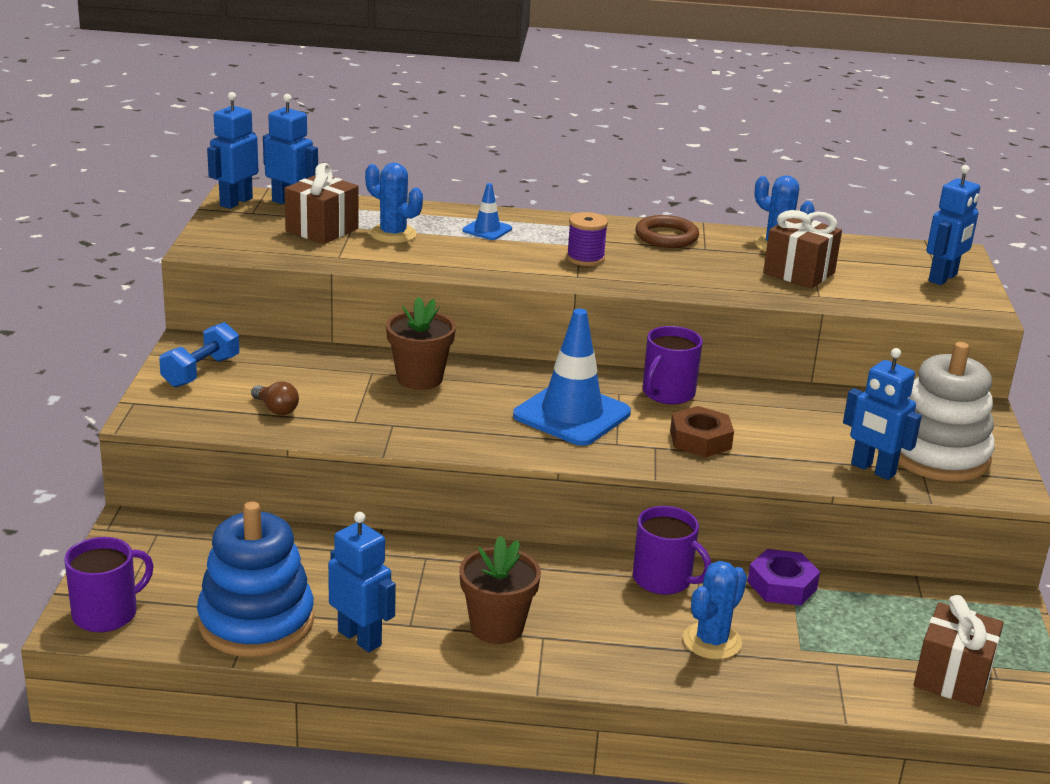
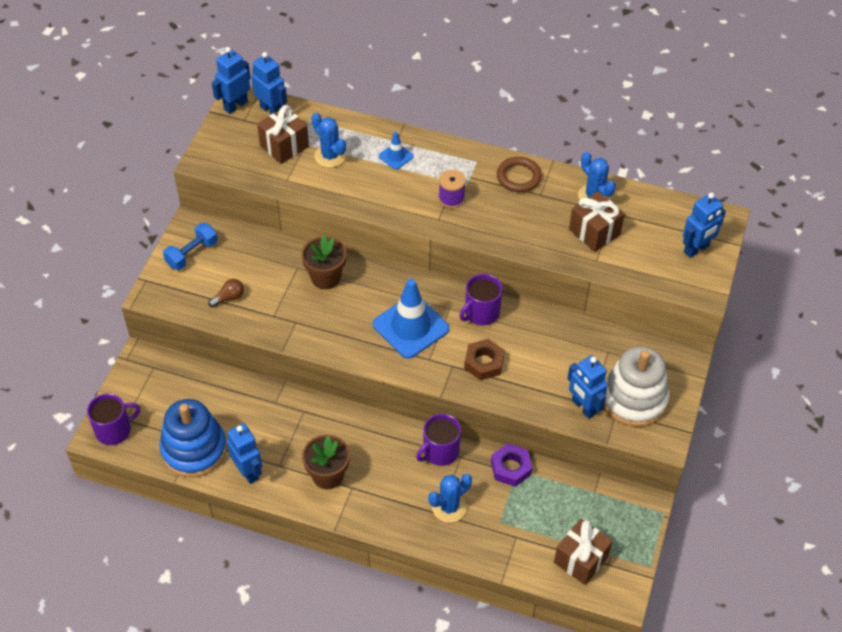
camera: 15 degrees right, 25 degrees up
brown light bulb [251,381,299,415] -> brown light bulb turned 90 degrees counterclockwise [208,279,244,307]
purple mug [633,506,711,595] -> purple mug turned 90 degrees clockwise [416,414,461,466]

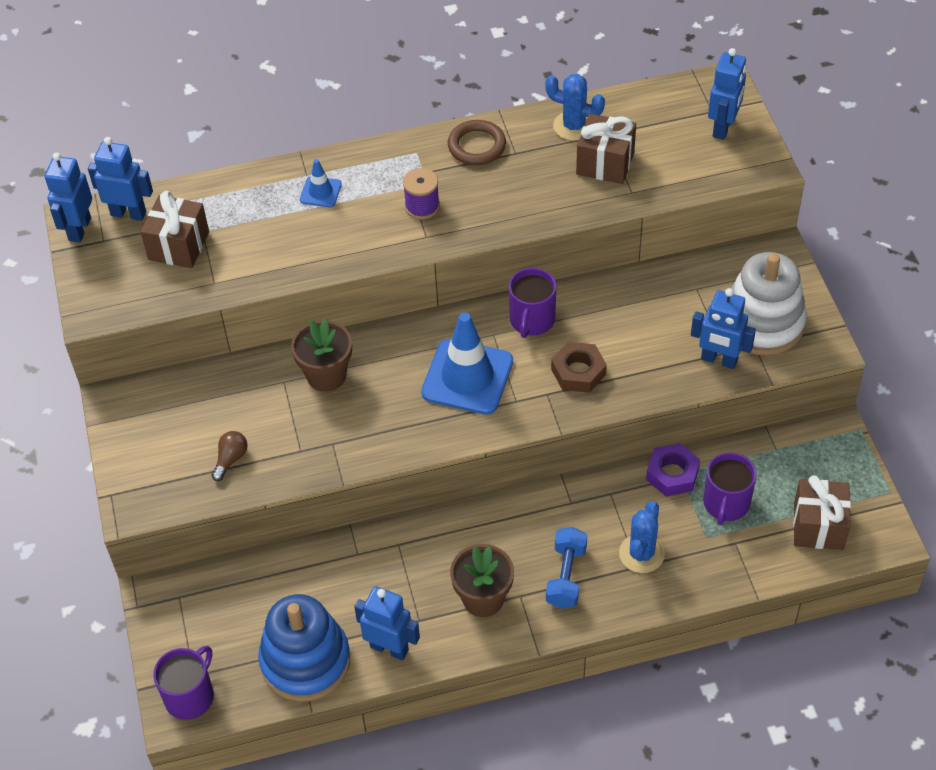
camera: 30 degrees left, 0 degrees up
blue dumbbell [163,223,218,270] -> blue dumbbell moved to [546,527,587,608]
blue cactus [312,113,346,168] -> none
purple mug [416,414,461,466] -> purple mug moved to [703,452,757,525]

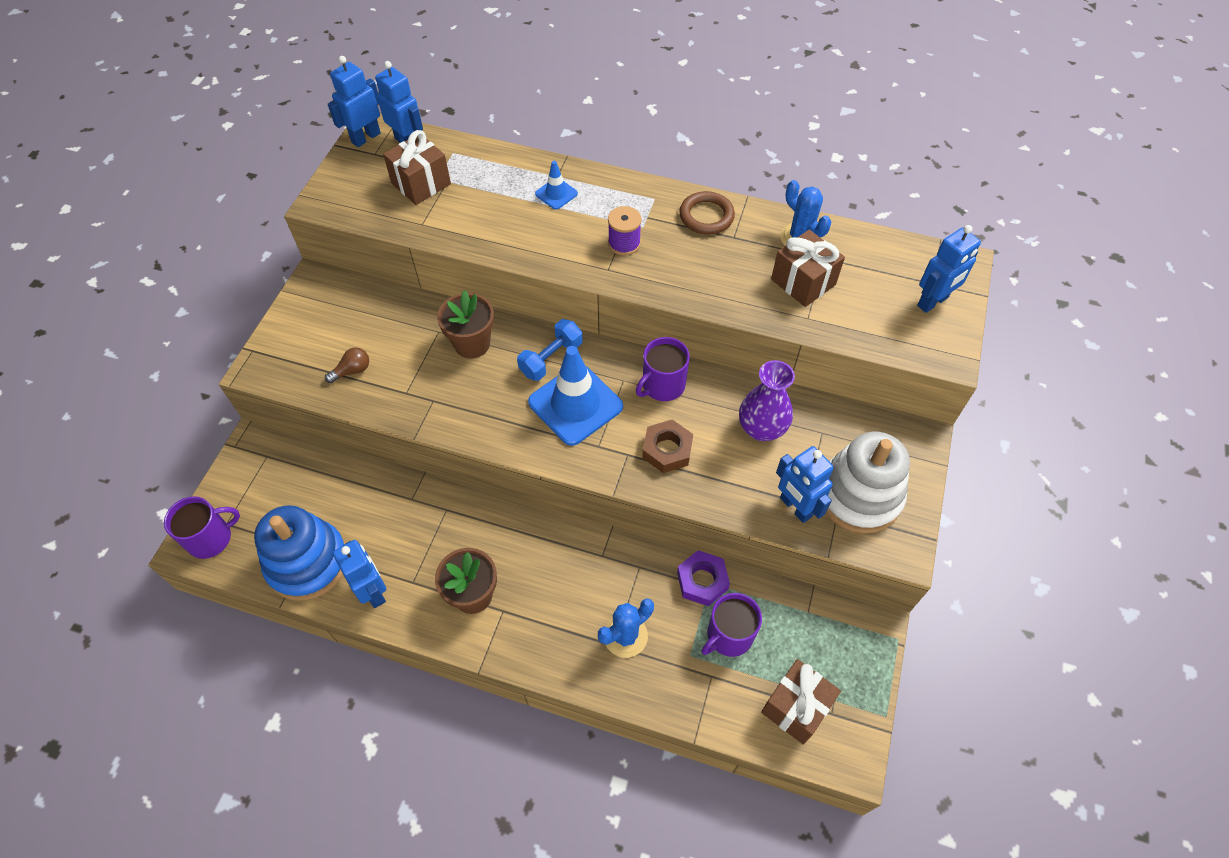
camera: 30 degrees right, 5 degrees up
blue dumbbell [546,527,587,608] -> blue dumbbell moved to [517,319,583,381]
none -> purple vase [739,360,795,441]

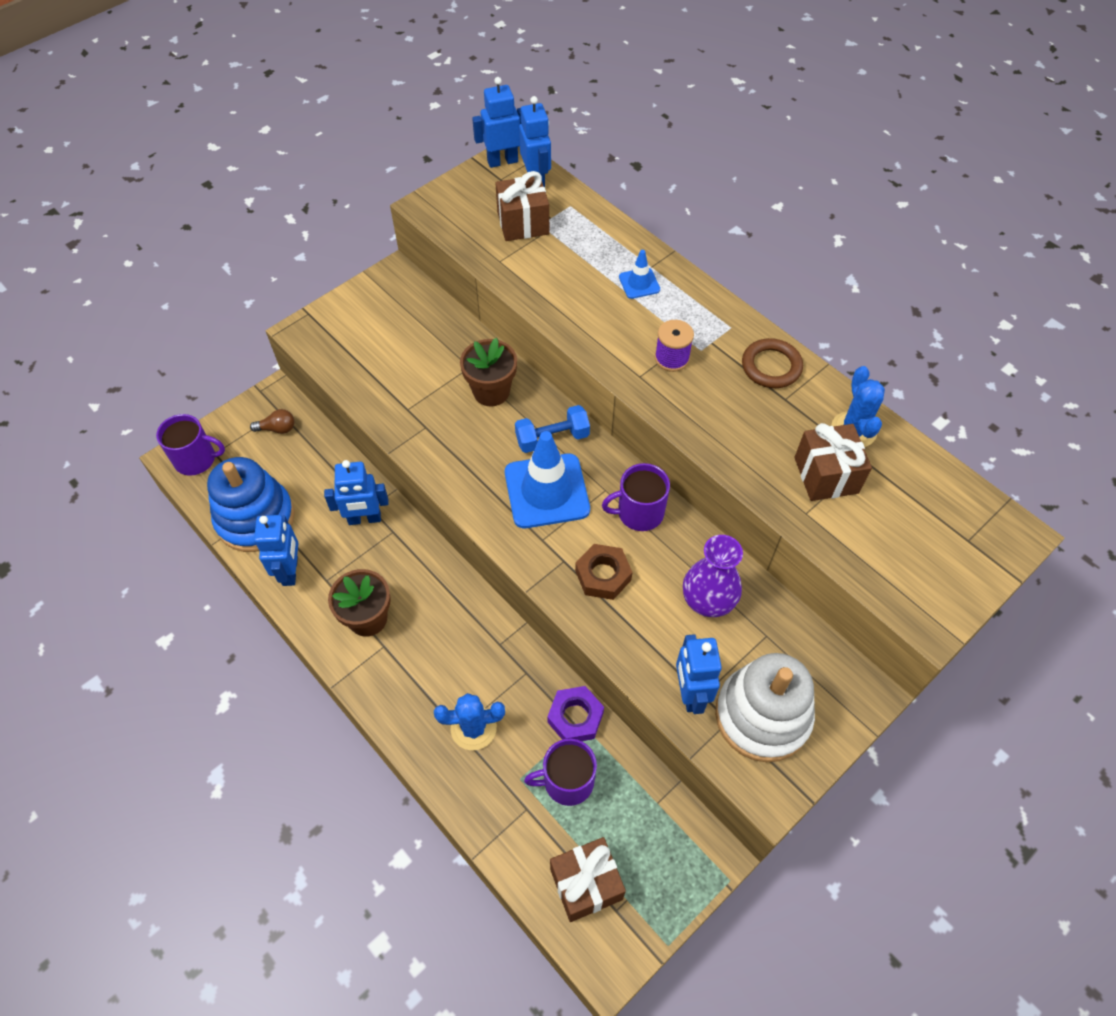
camera: 30 degrees right, 0 degrees up
brown light bulb [325,348,369,383] -> brown light bulb moved to [250,409,294,434]
blue robot [917,225,981,313] -> blue robot moved to [324,460,389,525]

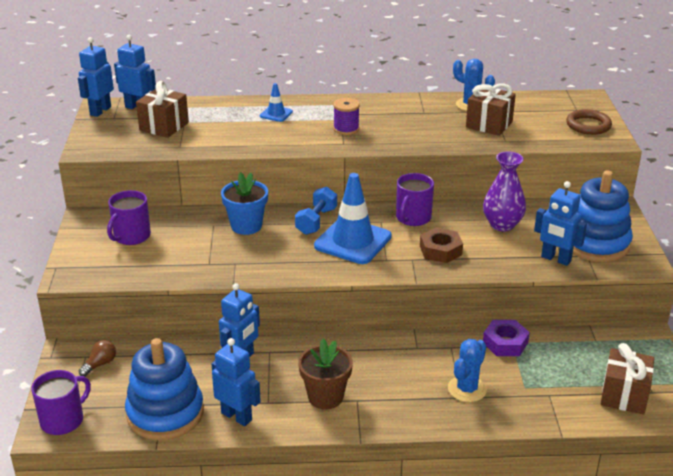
camera: 50 degrees left, 25 degrees down
brown flower pot [460,338,517,406] -> blue flower pot [221,172,268,235]
purple mug [524,739,597,806] -> purple mug moved to [107,190,151,245]
white stacking toy [715,653,815,762] -> blue stacking toy [573,171,633,262]
brown ring [742,338,803,388] -> brown ring moved to [566,109,612,135]

